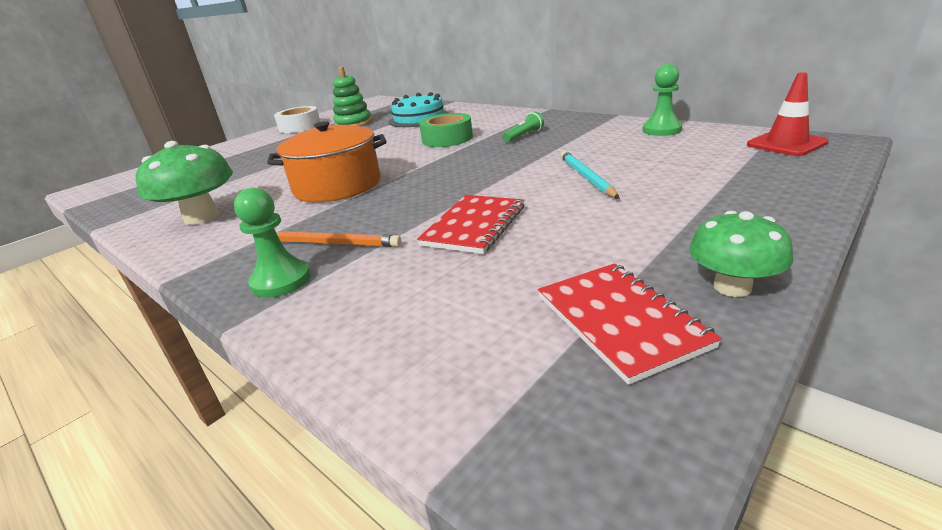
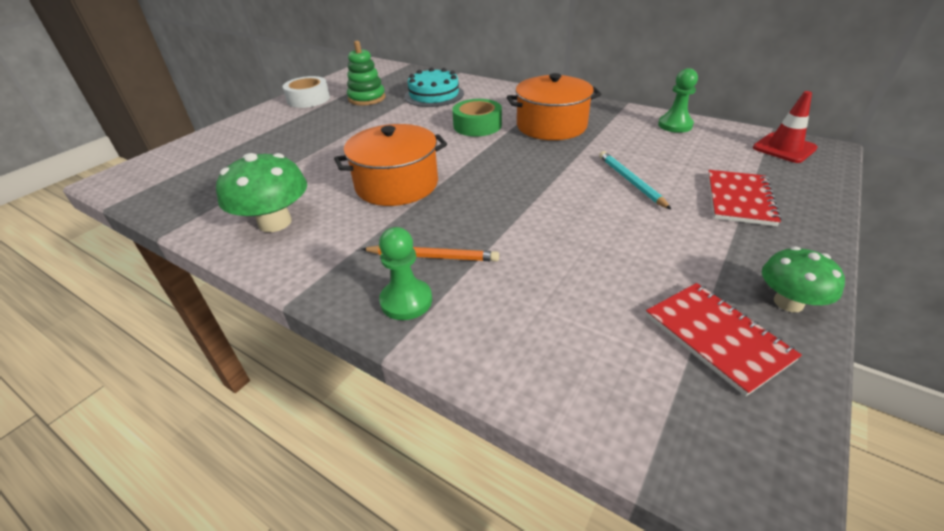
camera: 10 degrees left, 10 degrees up
red notebook [417,195,524,254] -> red notebook moved to [708,170,782,226]
green flashlight [503,112,544,142] -> orange pot [507,73,601,140]

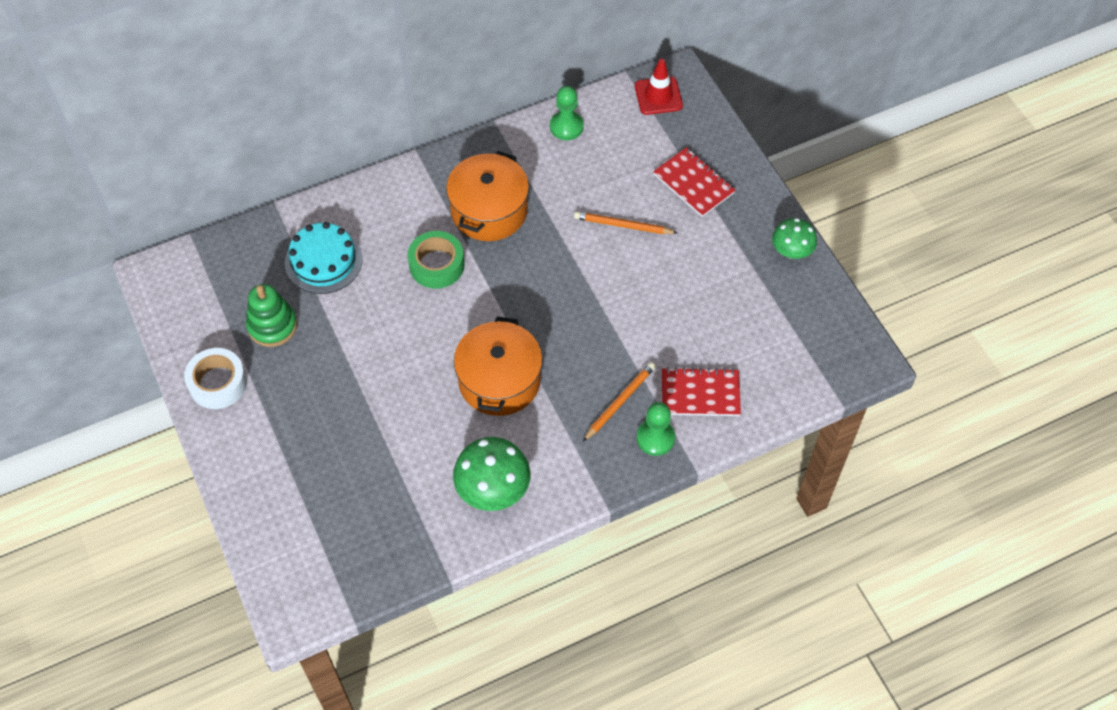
camera: 60 degrees left, 20 degrees up
turquoise pencil [599,151,672,210] -> orange pencil [574,211,678,234]
red notebook [646,283,802,397] -> red notebook moved to [662,367,741,416]

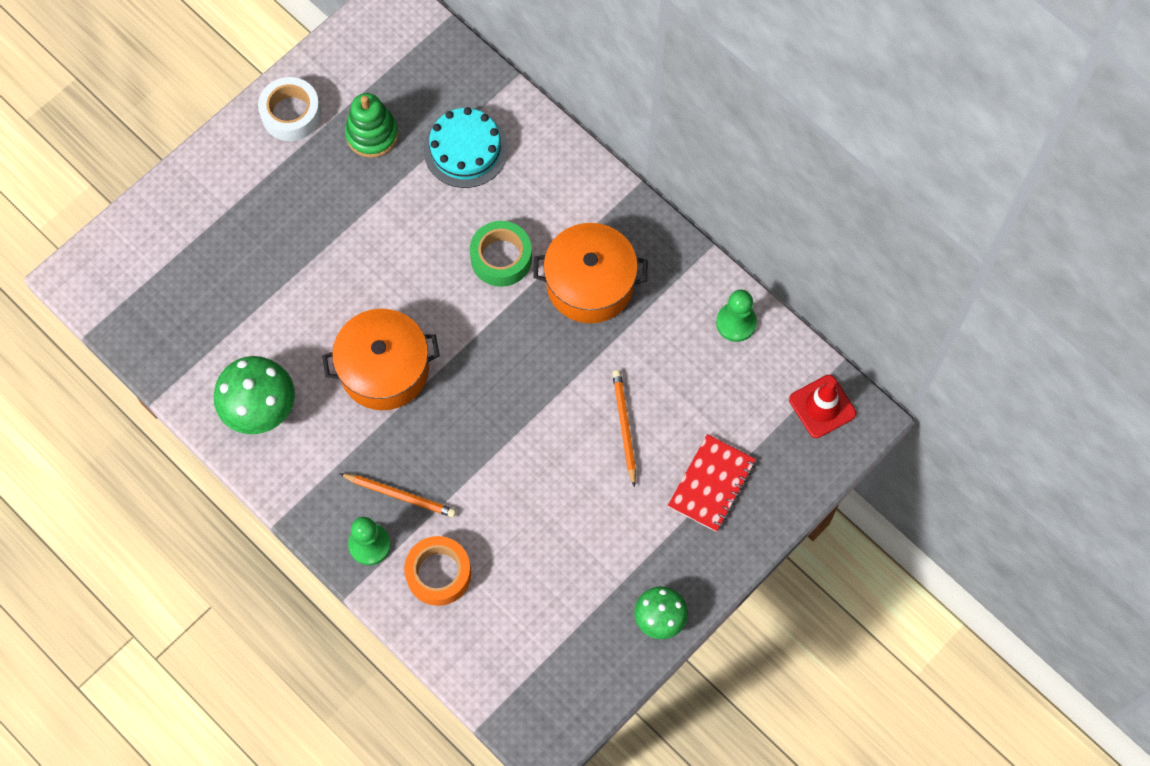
camera: 70 degrees right, 10 degrees up
red notebook [662,367,741,416] -> orange tape [404,536,471,606]

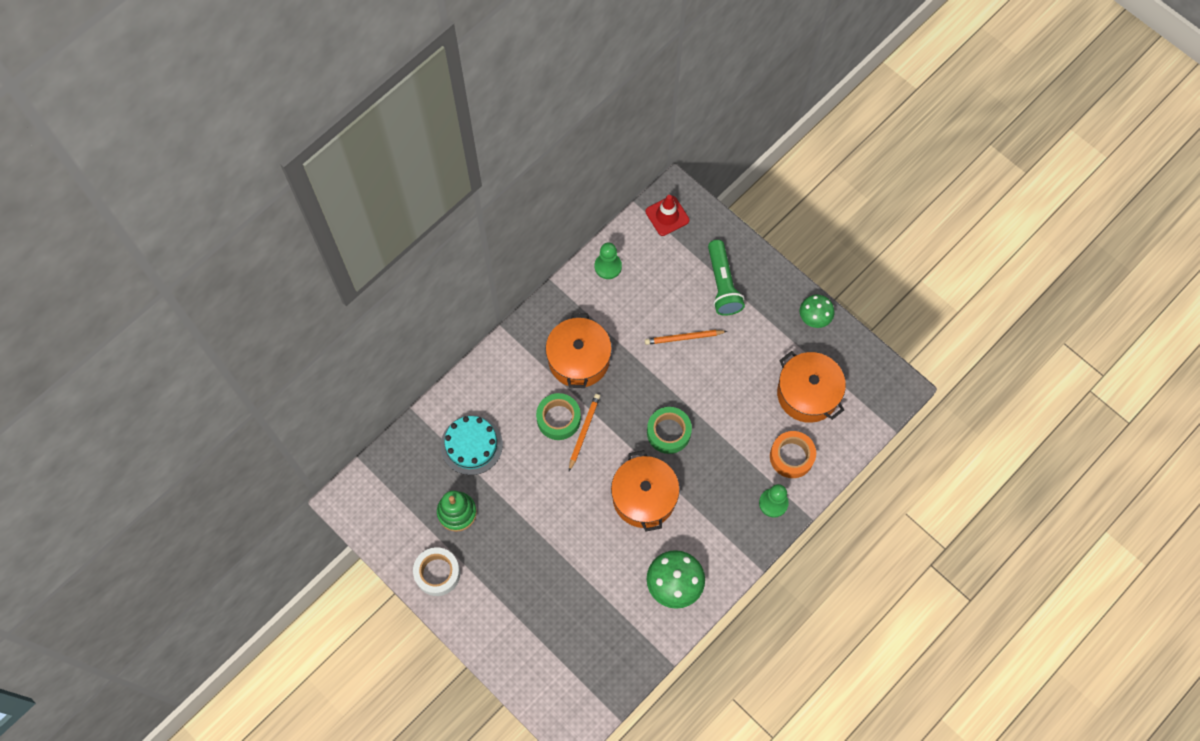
camera: 90 degrees left, 0 degrees up
orange pencil [339,473,456,517] -> orange pencil moved to [569,394,600,471]
red notebook [668,434,756,532] -> green flashlight [708,240,745,316]
none -> green tape [647,407,692,454]
none -> orange pot [777,351,846,423]

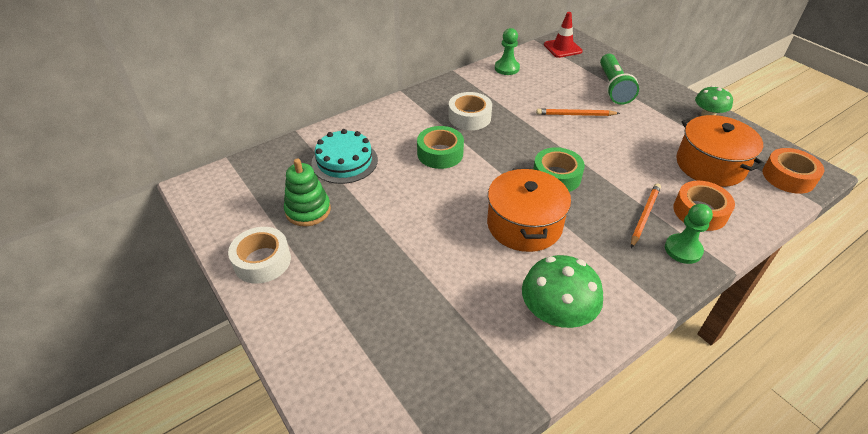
camera: 10 degrees right, 25 degrees down
orange pot [546,313,612,388] -> white tape [448,92,492,130]
orange pencil [569,394,600,471] -> orange pencil moved to [631,183,661,248]
none -> orange tape [763,148,824,194]

